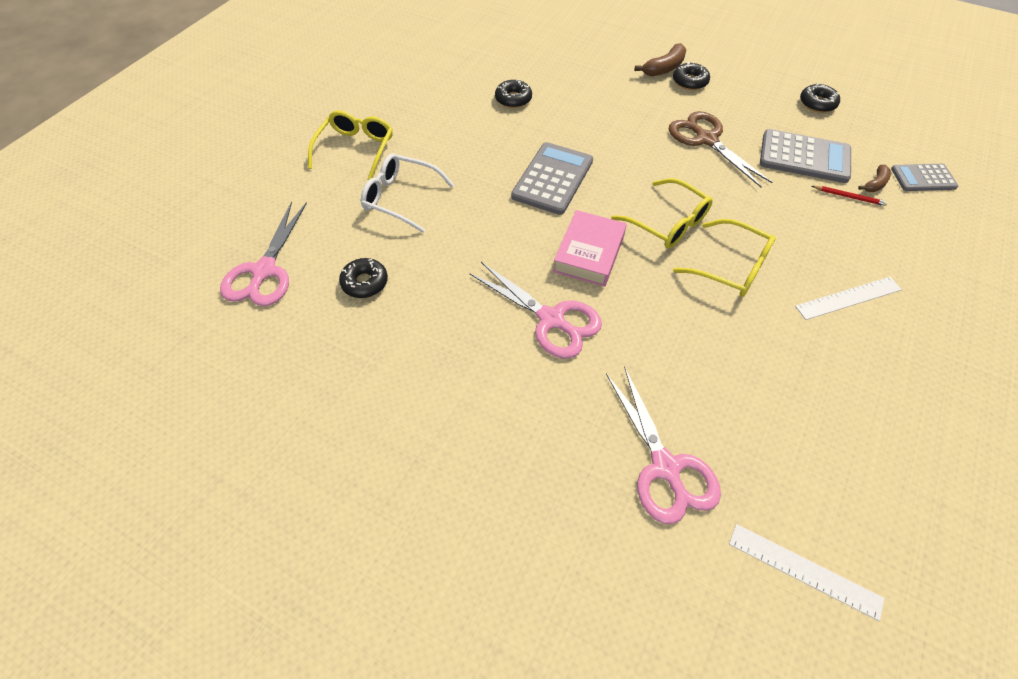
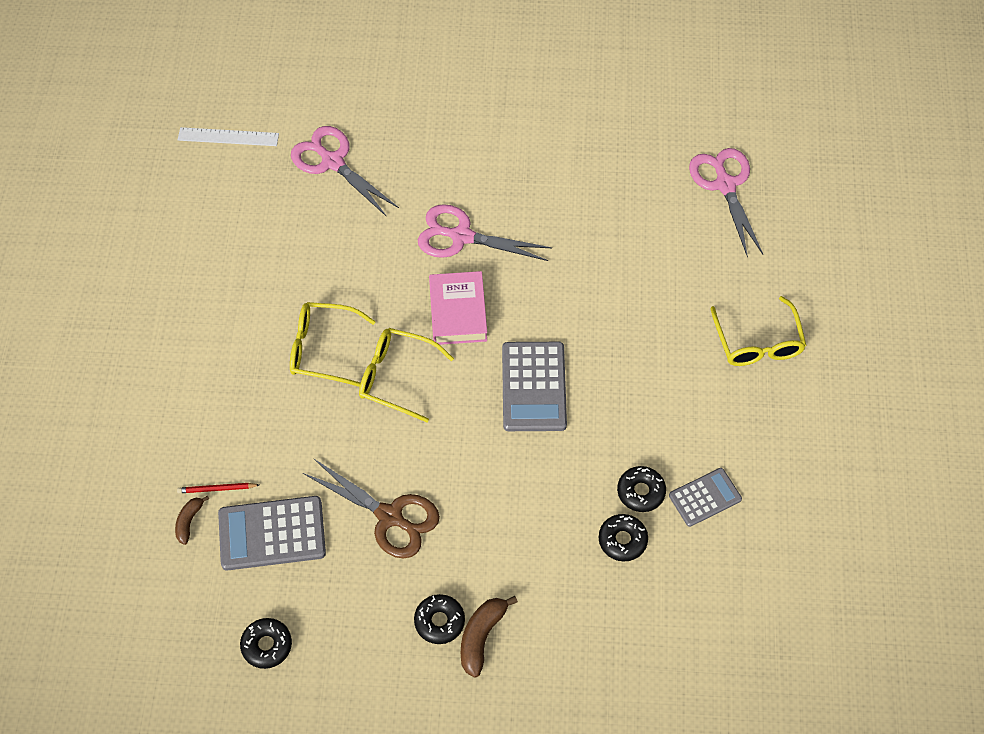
camera: 155 degrees right, 5 degrees up
black donut [339,258,388,298] -> black donut moved to [599,514,648,562]
white glasses [361,153,454,233] -> none
white ruler [795,277,902,320] -> none
grey calculator [891,164,958,191] -> grey calculator moved to [669,468,742,527]

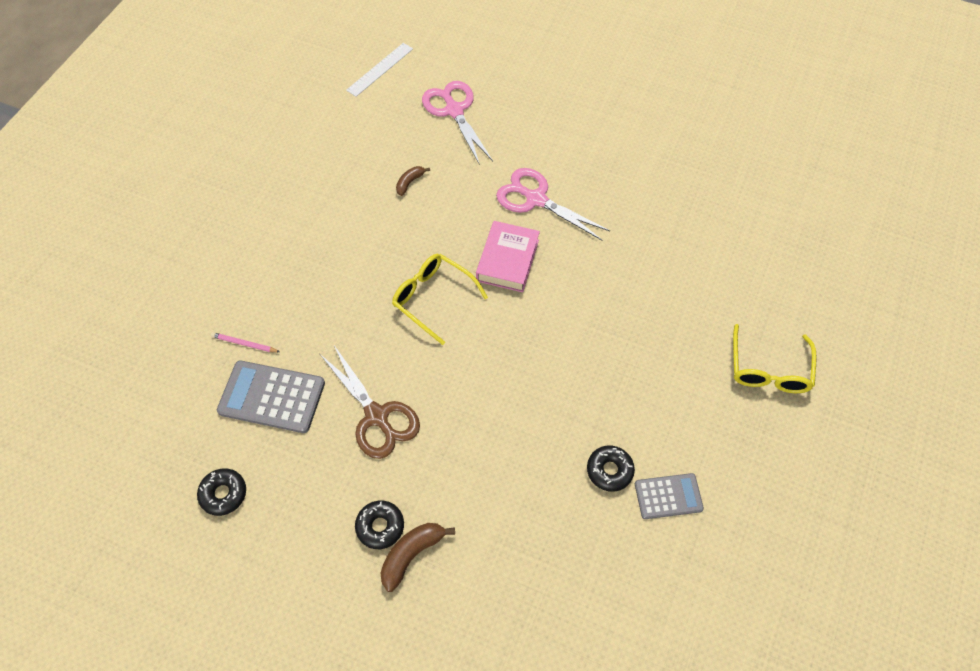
camera: 20 degrees right, 0 degrees up
brown banana [175,495,209,545] -> brown banana moved to [396,166,430,196]
red pencil [177,483,259,493] -> pink pencil [211,332,280,352]
white ruler [178,127,279,146] -> white ruler turned 75 degrees counterclockwise [346,43,413,97]
yellow glasses [290,302,376,387] -> none
grey calculator [502,342,567,431] -> none
black donut [599,514,648,562] -> none
pink scissors [689,148,763,258] -> none

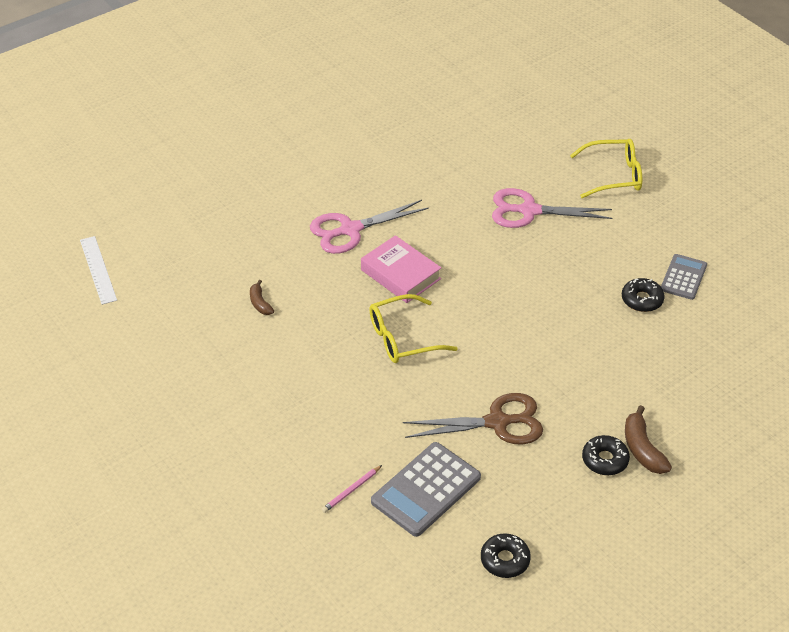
camera: 60 degrees left, 15 degrees down
pink scissors [422,81,493,165] -> pink scissors moved to [492,188,613,228]
yellow glasses [733,324,817,393] -> yellow glasses turned 45 degrees counterclockwise [570,139,642,198]

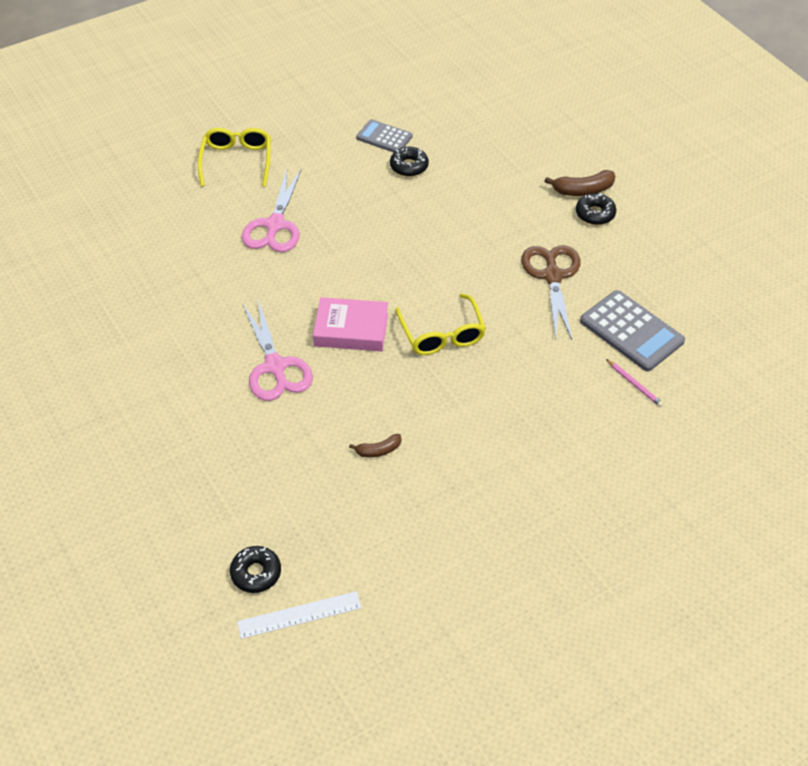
camera: 85 degrees left, 5 degrees up
pink book [361,235,441,303] -> pink book turned 45 degrees clockwise [313,297,388,351]
black donut [481,533,531,578] -> black donut moved to [230,546,281,593]

